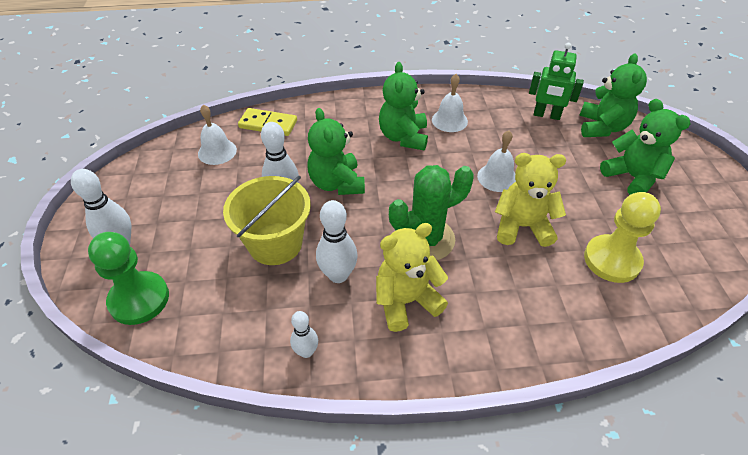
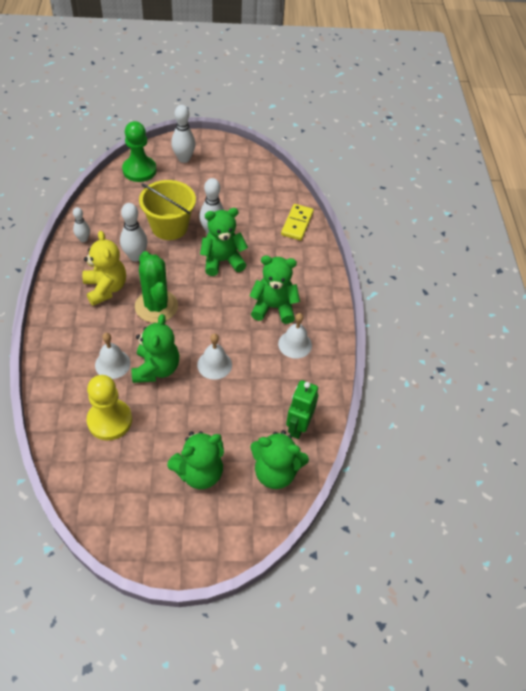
camera: 90 degrees right, 5 degrees up
white bell [198,104,237,165] -> white bell moved to [95,333,131,379]
yellow teddy bear [495,153,566,247] -> green teddy bear [132,314,179,383]

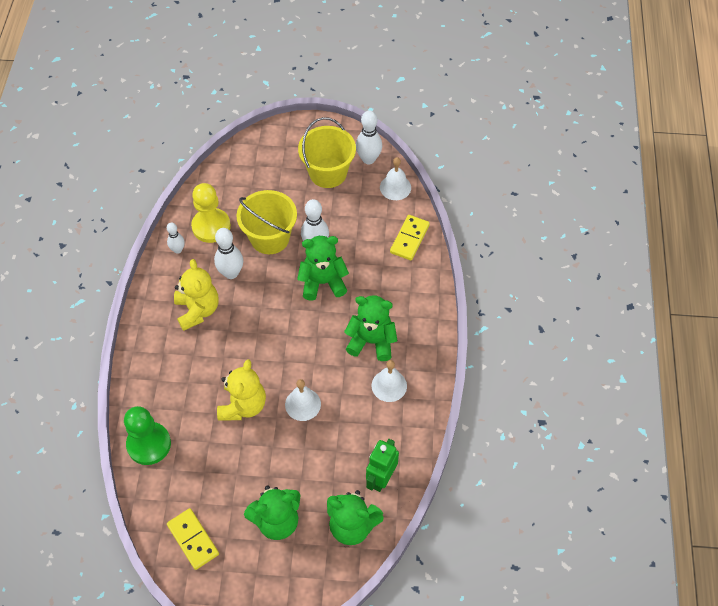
camera: 10 degrees right, 5 degrees up
yellow pawn [87,375,132,440] -> yellow pawn moved to [191,183,231,243]
white bell [95,333,131,379] -> white bell moved to [380,157,411,200]
green pawn [122,121,157,182] -> green pawn moved to [124,406,171,465]
green teddy bear [132,314,179,383] -> yellow teddy bear [217,359,266,421]
green cactus [135,251,178,323] -> none
white bowling pin [171,105,195,163] -> white bowling pin moved to [356,110,382,164]
none -> yellow domino [167,508,219,570]
none -> yellow bucket [298,117,356,188]

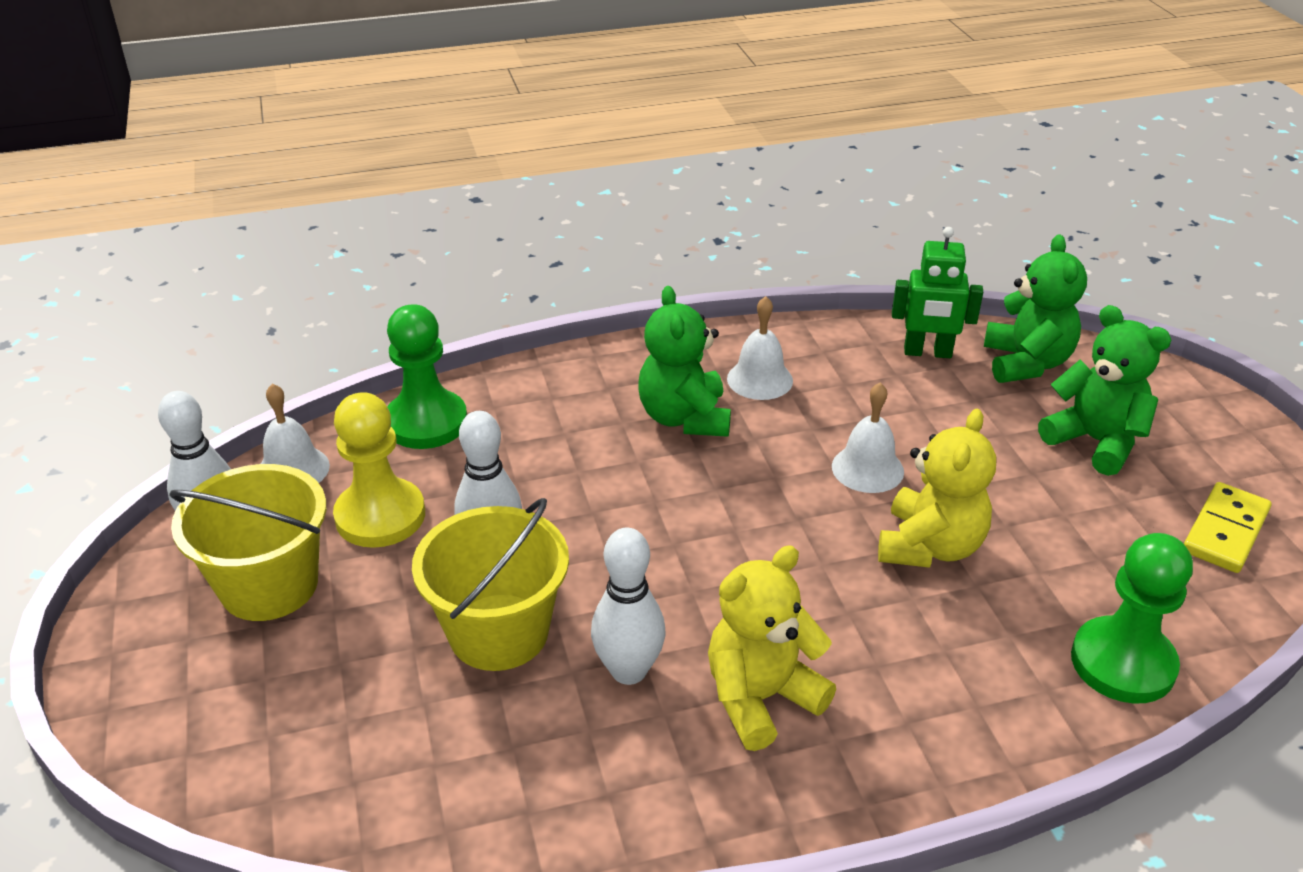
camera: 110 degrees left, 20 degrees down
white bowling pin [167,222,185,254] -> none
yellow pawn [191,183,231,243] -> yellow pawn moved to [333,392,425,548]
yellow teddy bear [217,359,266,421] -> yellow teddy bear turned 120 degrees clockwise [878,409,996,568]
green teddy bear [297,236,349,301] -> none
yellow domino [390,215,430,260] -> green pawn [387,304,467,449]

